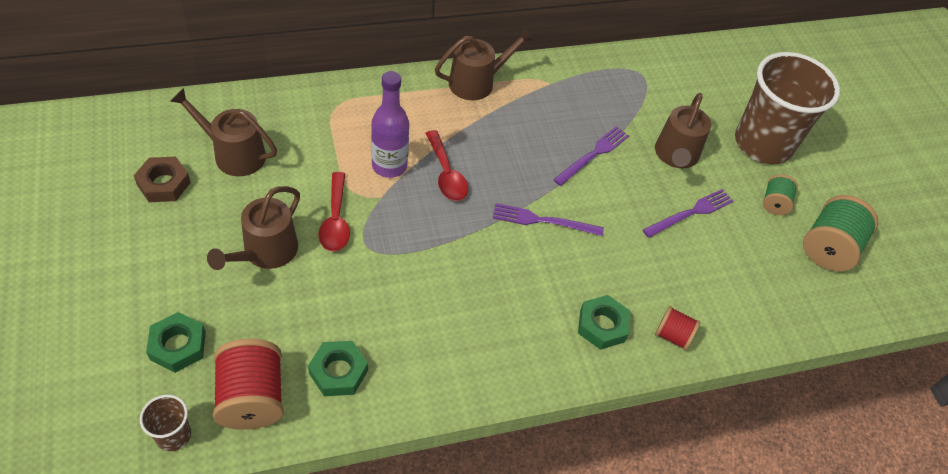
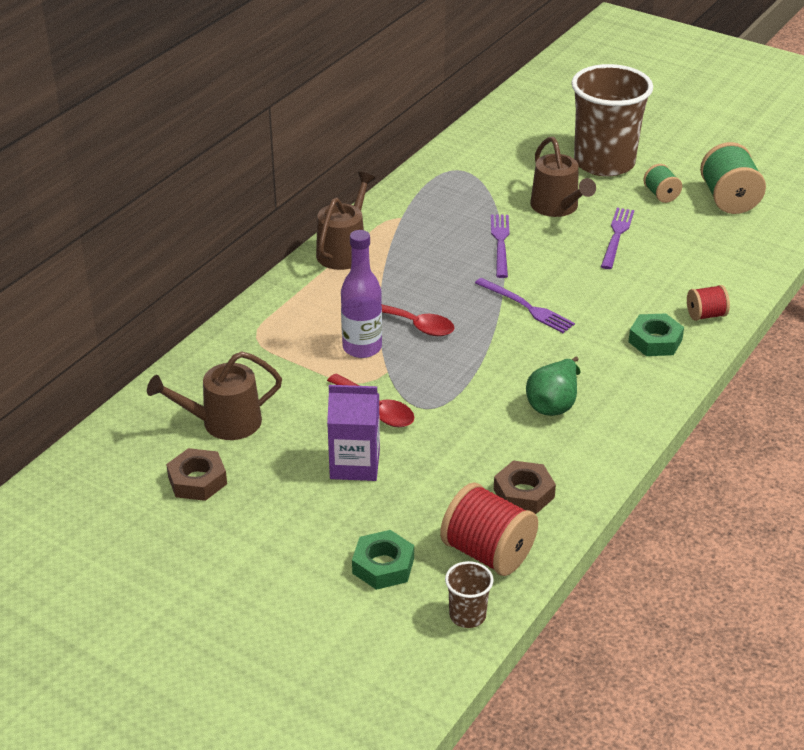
camera: 35 degrees left, 15 degrees down
brown watering can [207,186,300,270] -> purple carton [327,385,380,481]
green nut [308,341,368,396] -> brown nut [494,460,556,514]
purple fork [493,203,604,236] -> purple fork turned 105 degrees counterclockwise [475,278,575,333]
none -> green pear [526,357,581,416]

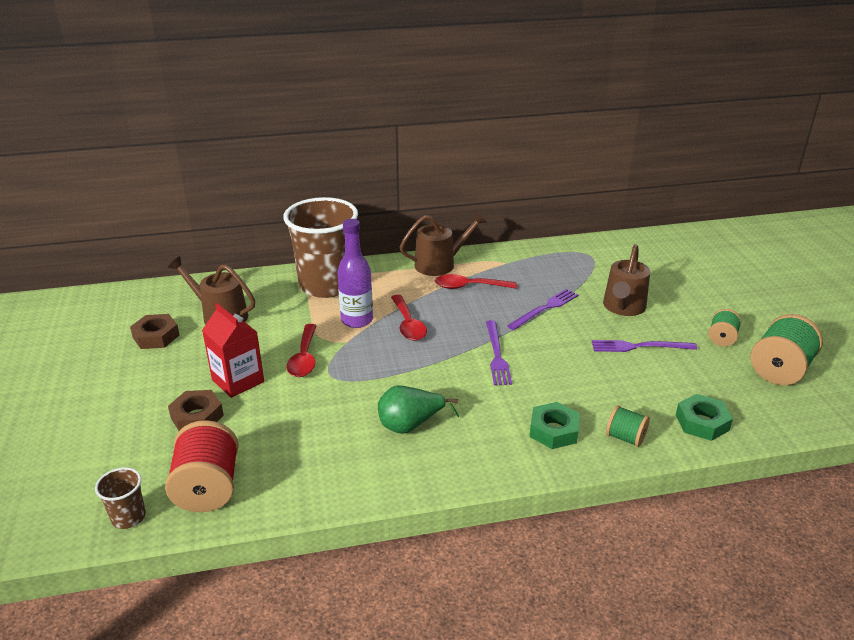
camera: 45 degrees right, 5 degrees down
purple carton [327,385,380,481] -> red carton [202,303,264,398]
green nut [352,530,414,590] -> green nut moved to [676,394,733,441]
brown nut [494,460,556,514] -> brown nut moved to [168,390,224,431]
brown cup [571,64,653,177] -> brown cup moved to [283,197,358,298]
purple fork [601,208,634,269] -> purple fork turned 150 degrees counterclockwise [592,340,697,352]
red spool [687,285,730,321] -> green spool [606,405,650,447]
none -> red spoon [435,274,517,289]

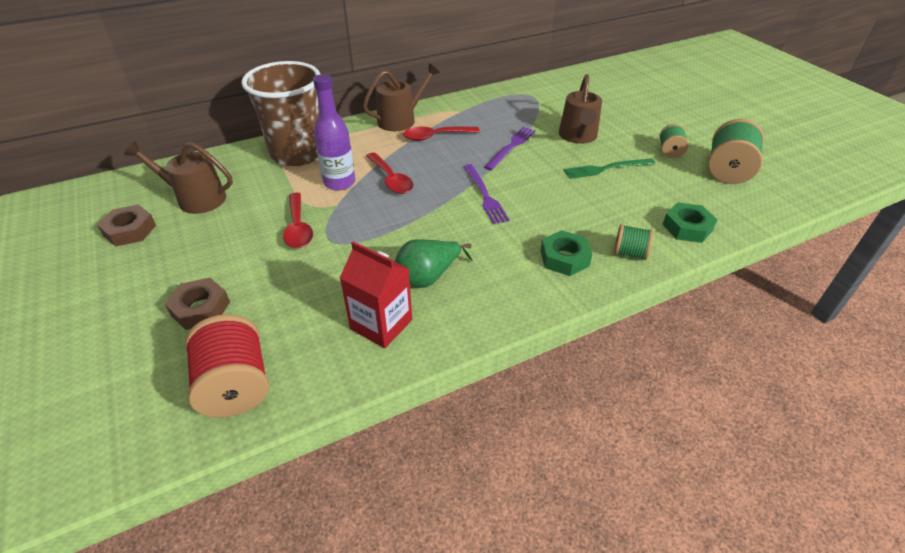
camera: 15 degrees left, 10 degrees up
brown cup [95,467,146,529] -> none
red carton [202,303,264,398] -> red carton moved to [340,241,412,348]
purple fork [592,340,697,352] -> green fork [564,158,655,179]

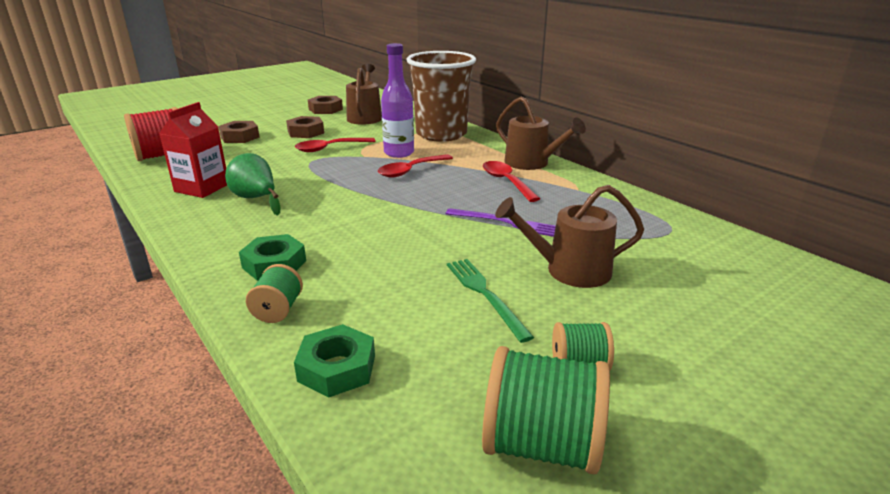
camera: 80 degrees right, 15 degrees down
purple fork [464,164,510,224] -> none
none -> brown nut [286,116,324,138]

